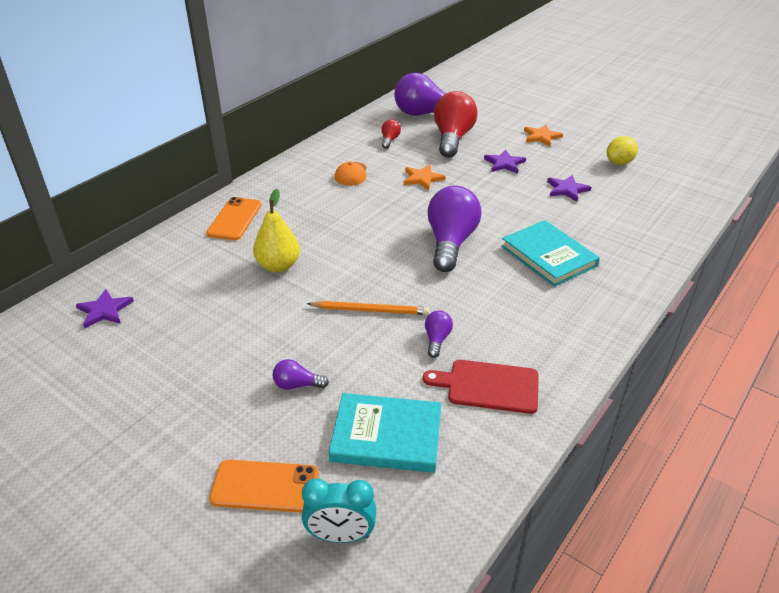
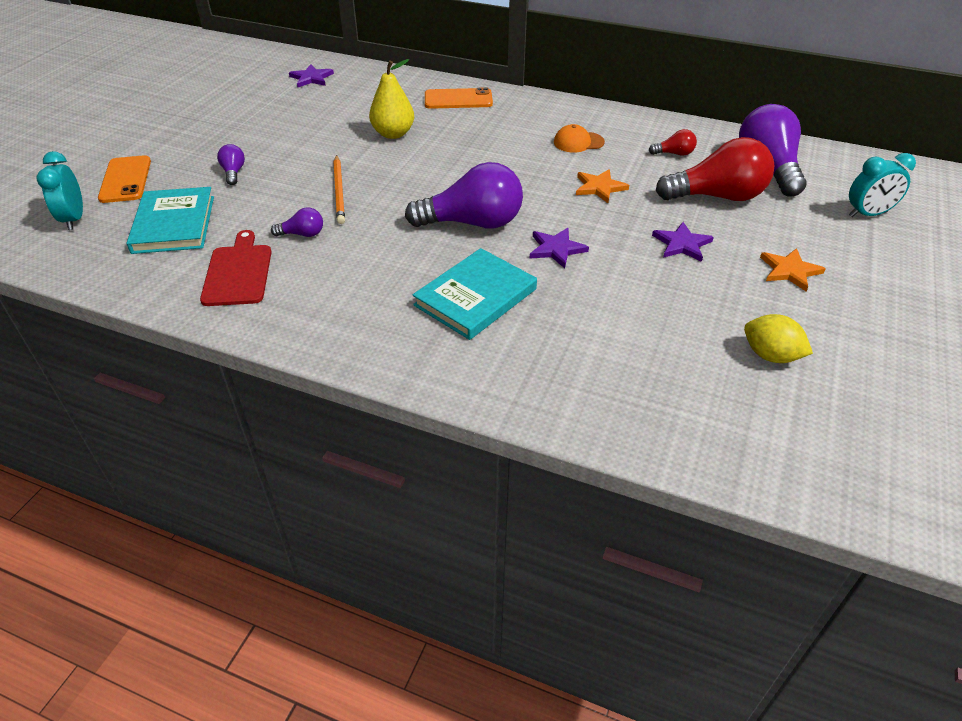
camera: 75 degrees right, 5 degrees up
purple star [547,175,592,202] -> purple star moved to [529,228,589,268]
none -> turquoise clock [849,153,916,217]

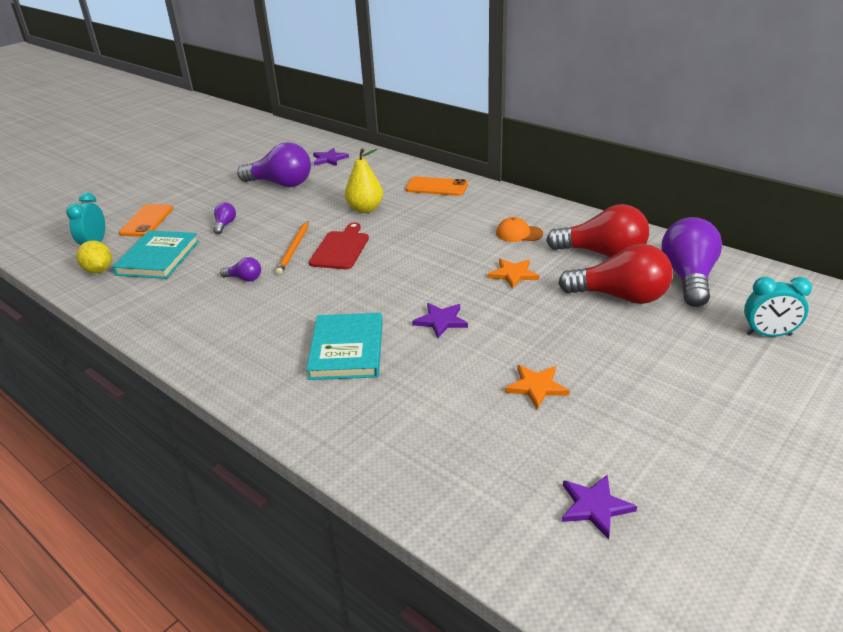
camera: 20 degrees right, 10 degrees down
red cutting board [200,230,272,306] -> red cutting board moved to [309,222,369,269]
purple light bulb [405,162,523,228] -> purple light bulb moved to [237,142,311,187]
turquoise book [413,248,537,340] -> turquoise book turned 60 degrees counterclockwise [306,313,383,380]
red light bulb [649,129,697,156] -> red light bulb [546,204,649,258], size x2.24
purple star [652,222,714,262] -> purple star moved to [562,475,637,539]
yellow lemon [744,314,813,363] -> yellow lemon moved to [76,240,112,273]
orange star [760,248,826,291] -> orange star moved to [505,365,570,409]

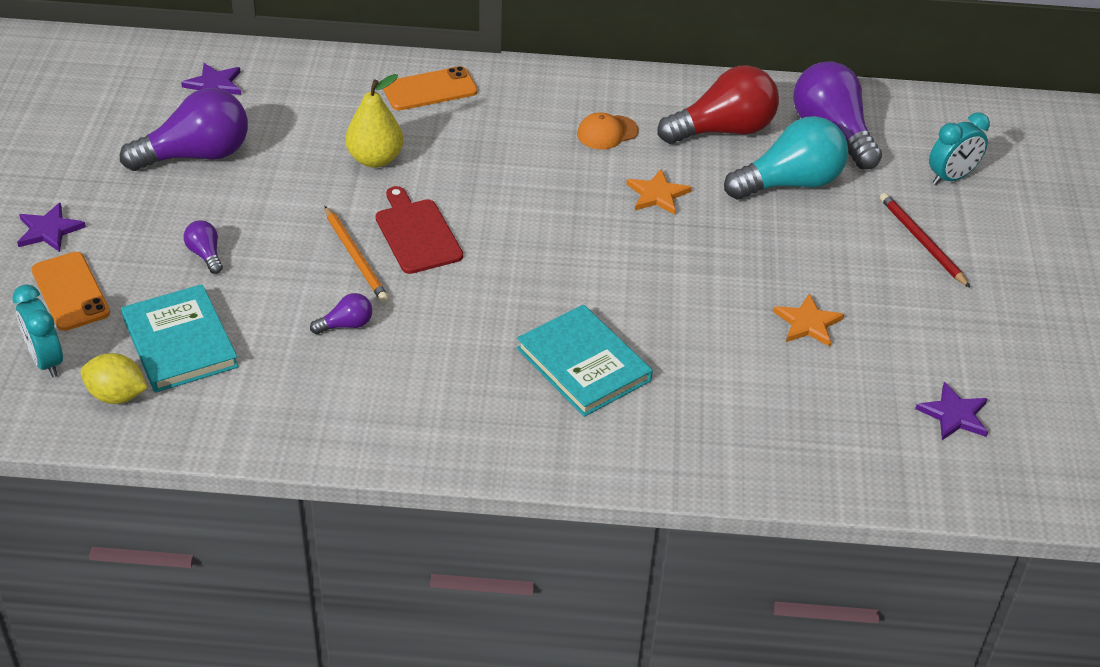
camera: 40 degrees left, 10 degrees up
purple star [413,303,468,338] -> purple star moved to [17,203,86,252]
red light bulb [558,244,673,304] -> turquoise light bulb [724,116,848,200]
none -> red pencil [880,193,970,288]

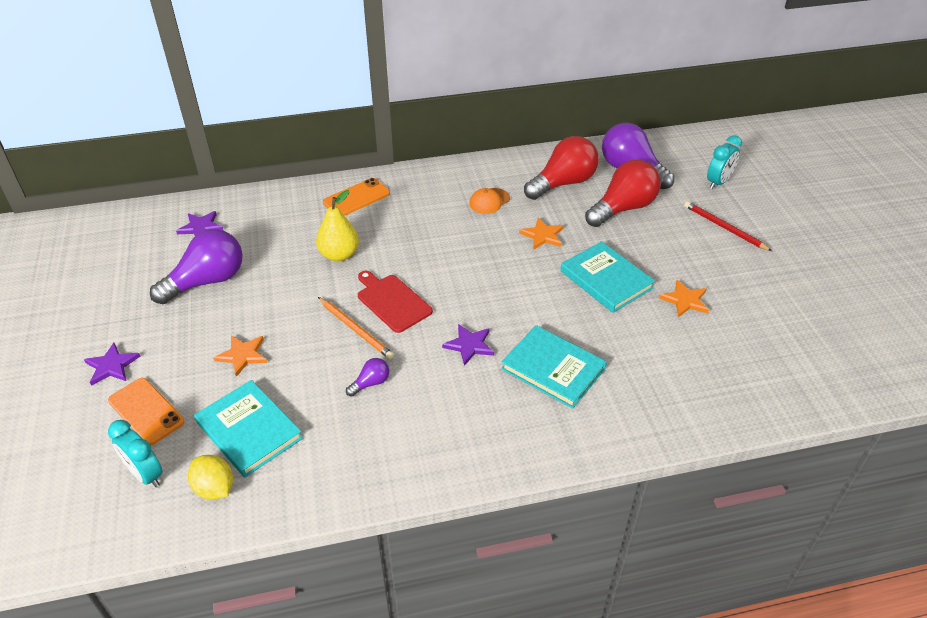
camera: 15 degrees left, 0 degrees up
yellow lemon [81,353,148,404] -> yellow lemon turned 45 degrees clockwise [188,455,233,500]
purple light bulb [183,220,223,274] -> orange star [213,335,267,377]
turquoise light bulb [724,116,848,200] -> red light bulb [585,160,661,227]
purple star [915,382,988,440] -> purple star moved to [442,324,494,366]
none -> turquoise book [560,241,655,313]

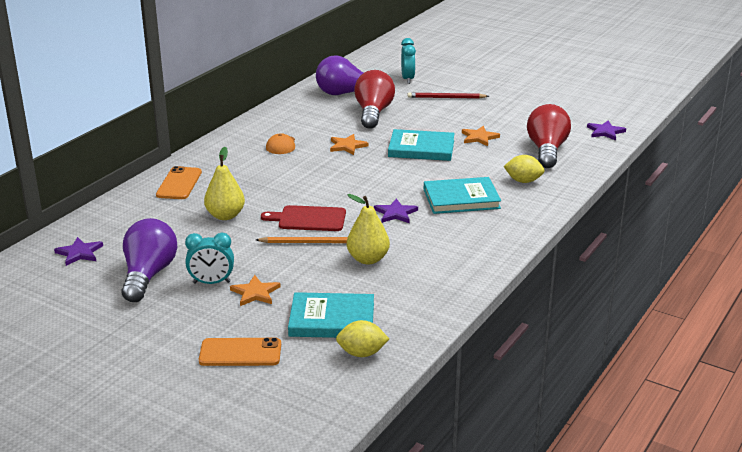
camera: 45 degrees left, 15 degrees down
purple star [84,343,141,386] -> purple star moved to [587,120,626,140]
turquoise clock [108,420,163,488] -> turquoise clock moved to [185,232,234,284]
purple light bulb [346,358,389,397] -> yellow pear [347,194,390,264]
red light bulb [524,136,599,200] -> red light bulb moved to [527,104,571,168]
none -> yellow lemon [503,155,545,183]

